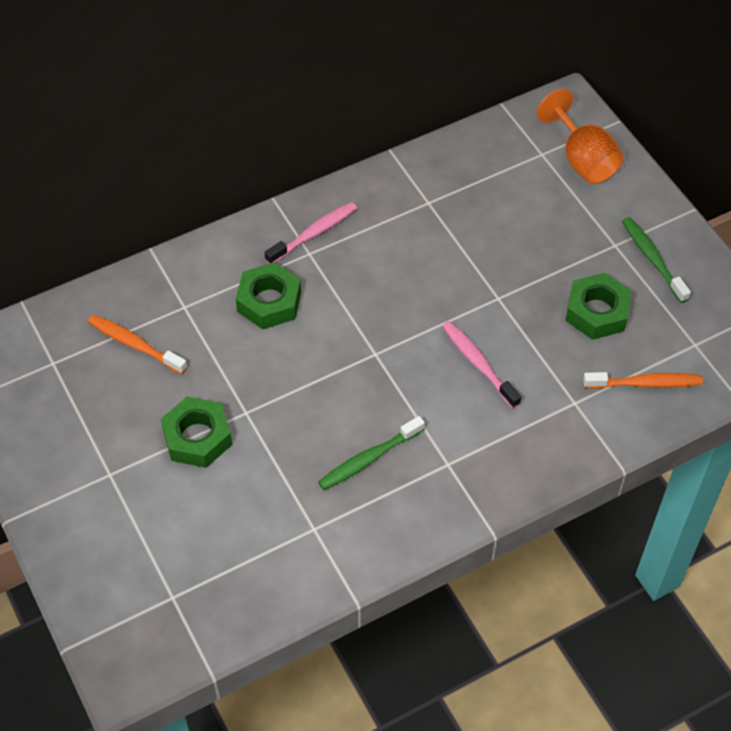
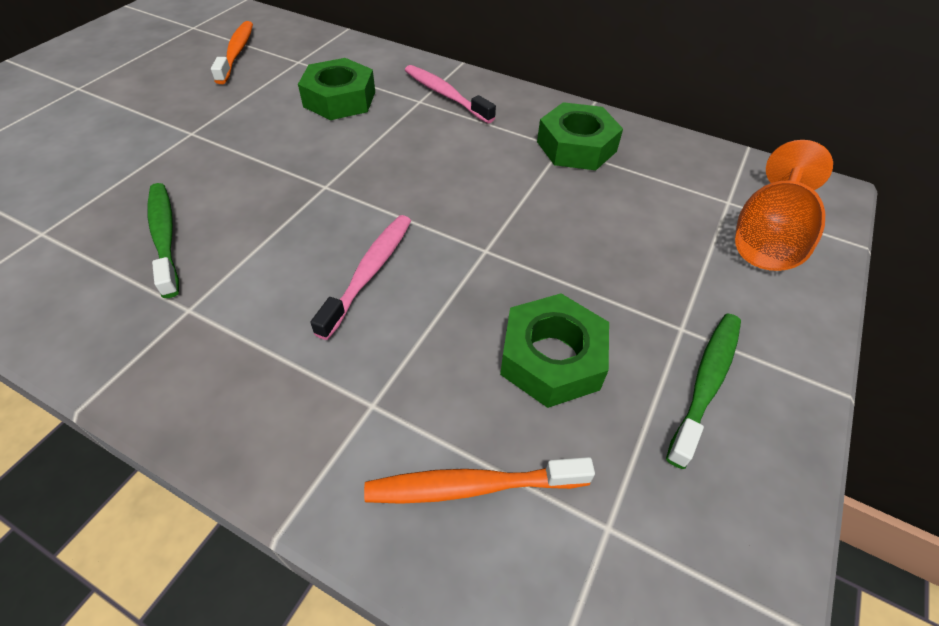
camera: 55 degrees right, 5 degrees down
green nut [161,396,232,468] -> green nut moved to [537,102,623,170]
pink toothbrush [265,202,357,264] -> pink toothbrush turned 150 degrees counterclockwise [405,65,496,123]
green toothbrush [318,416,425,490] -> green toothbrush turned 45 degrees clockwise [148,183,179,298]
orange toothbrush [583,372,703,389] -> orange toothbrush turned 120 degrees clockwise [364,457,595,504]

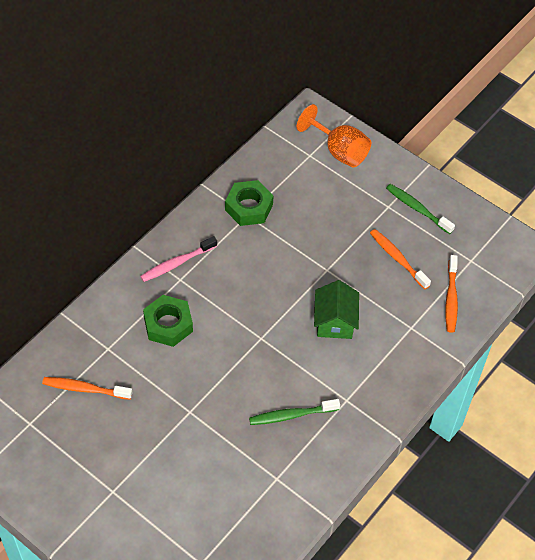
camera: 80 degrees left, 5 degrees up
pink toothbrush [310,215,411,340] -> green house [314,280,359,339]
green nut [500,294,609,408] -> orange toothbrush [370,229,431,289]

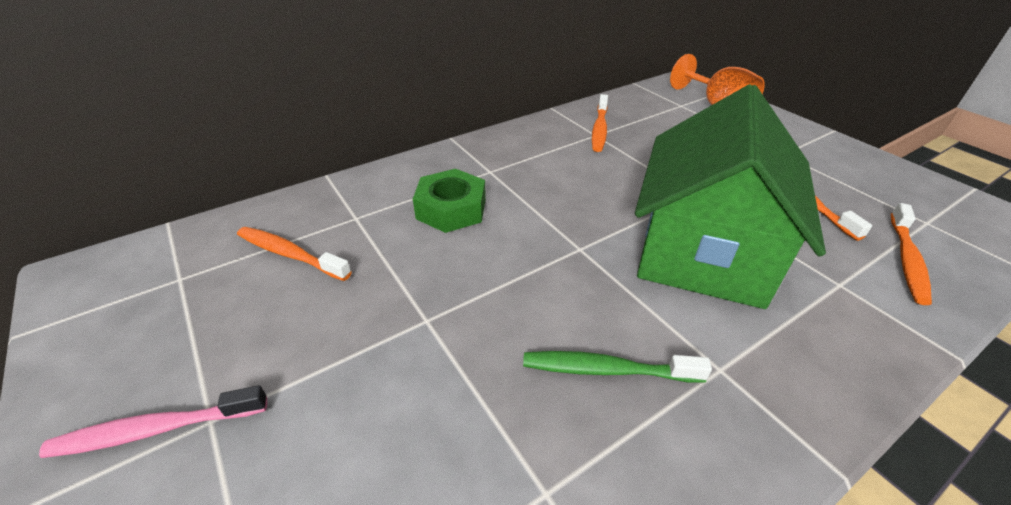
camera: 20 degrees right, 15 degrees down
pink toothbrush [140,236,217,282] -> pink toothbrush moved to [39,385,267,458]
green nut [225,180,274,226] -> orange toothbrush [592,94,608,152]
green house [314,280,359,339] -> green house [635,84,826,309], size x2.04
green toothbrush [386,184,455,234] -> none

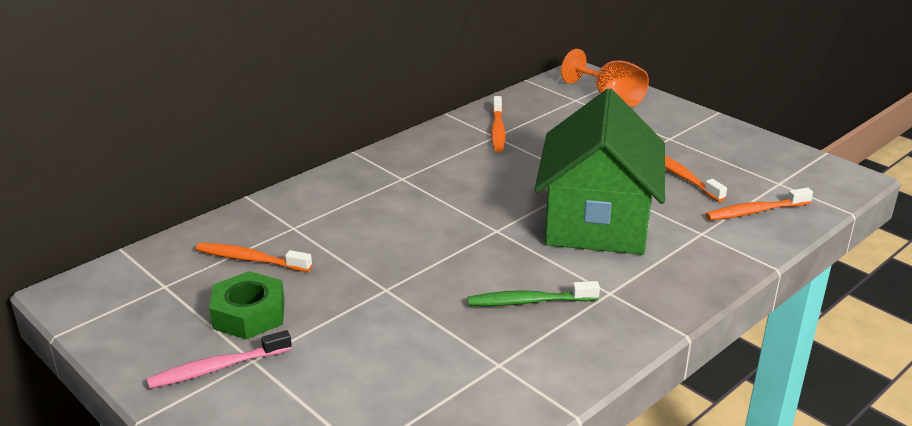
camera: 10 degrees left, 10 degrees down
green nut [413,169,486,233] -> green nut moved to [209,271,285,339]
orange toothbrush [891,203,932,305] -> orange toothbrush turned 60 degrees clockwise [706,188,813,220]

